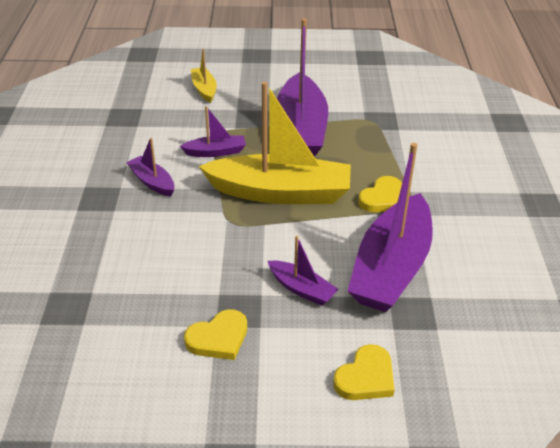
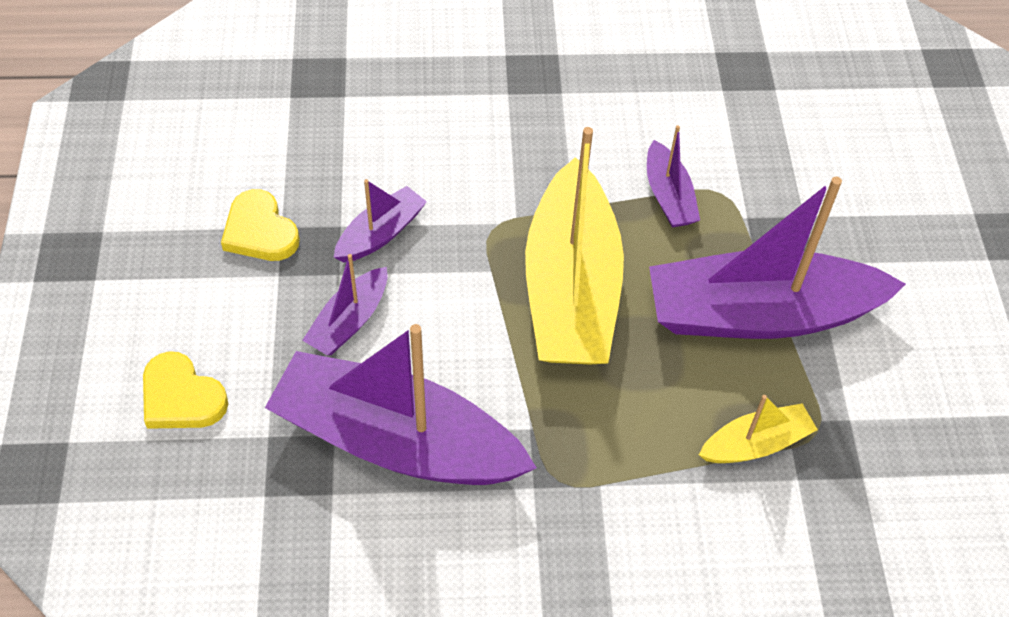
camera: 85 degrees right, 15 degrees up
purple boat [126,138,174,197] -> purple boat moved to [334,179,427,263]
yellow boat [191,48,217,103] -> yellow boat moved to [699,395,818,463]
yellow heart [358,176,402,212] -> none

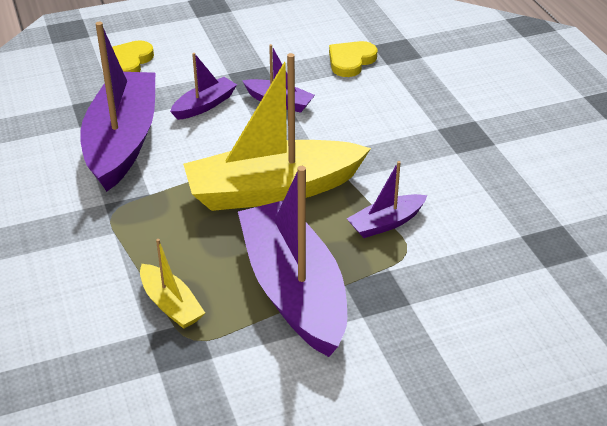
camera: 75 degrees right, 15 degrees down
yellow heart [221,189,300,261] -> yellow heart moved to [329,41,377,77]
purple boat [302,254,387,355] -> purple boat turned 120 degrees clockwise [170,53,237,120]

